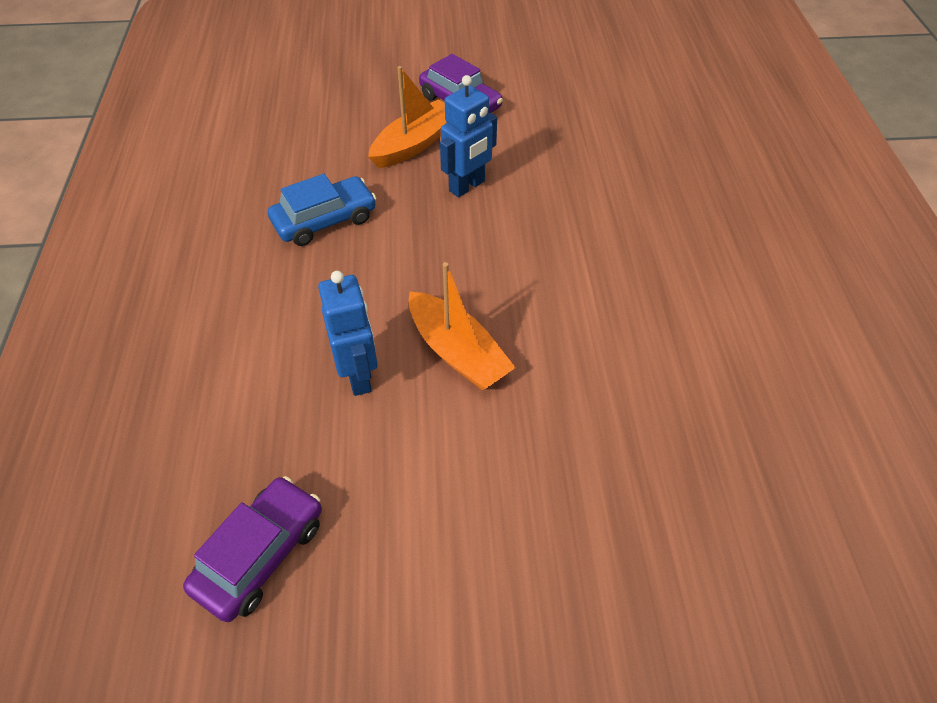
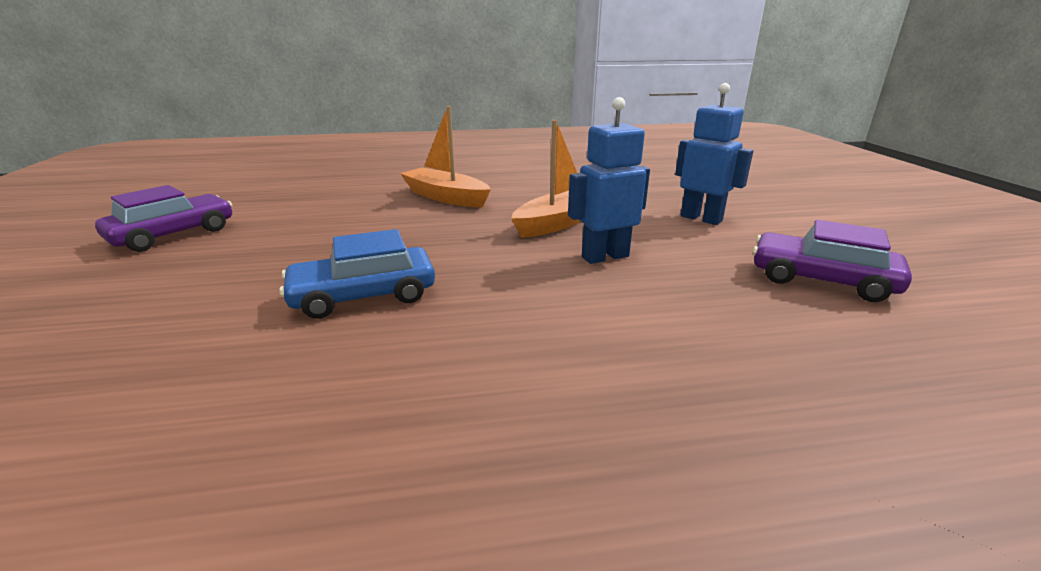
camera: 95 degrees left, 25 degrees down
blue car [268,174,376,246] -> blue car turned 75 degrees counterclockwise [279,229,435,319]
orange boat [368,66,447,168] -> orange boat moved to [400,106,491,207]
blue robot [440,75,497,197] -> blue robot moved to [675,83,753,225]

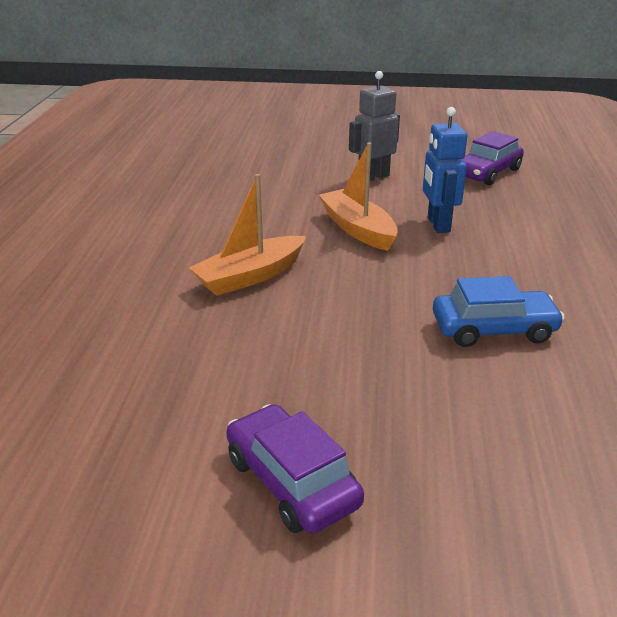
camera: 75 degrees left, 5 degrees up
blue car [279,229,435,319] -> blue car turned 90 degrees counterclockwise [433,276,565,347]
blue robot [675,83,753,225] -> grey robot [349,71,400,181]

